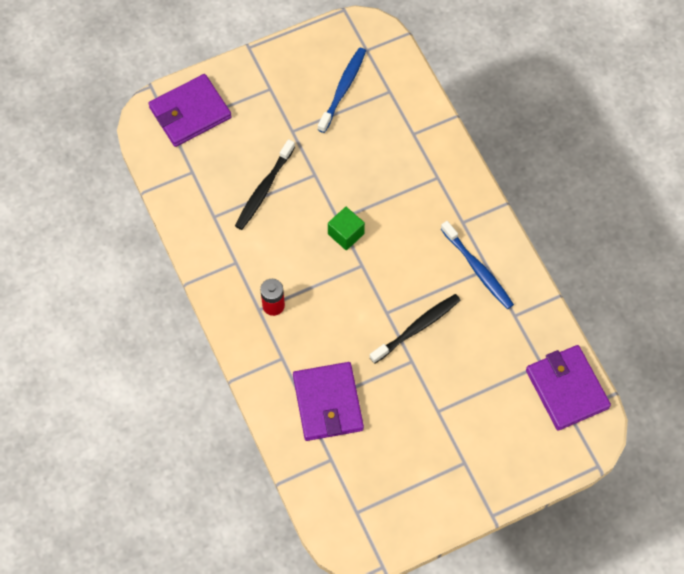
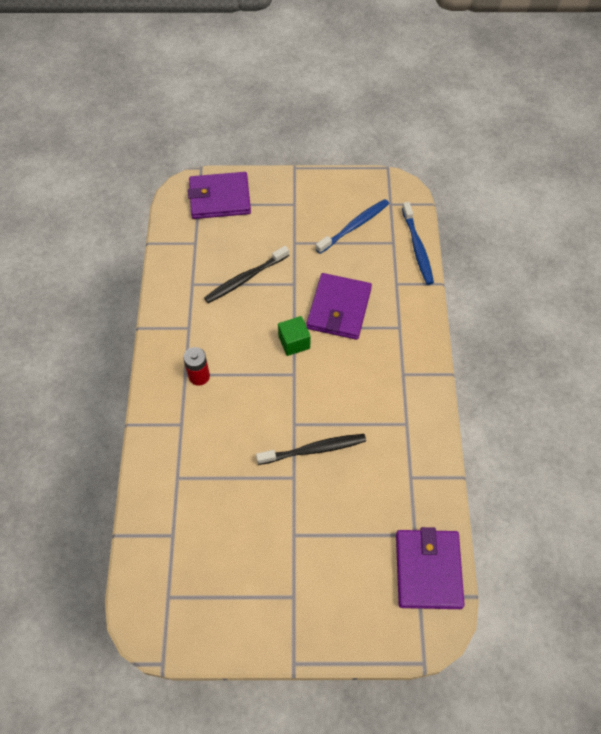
camera: 25 degrees right, 5 degrees down
purple wallet [293,362,364,441] -> purple wallet moved to [306,273,372,340]
blue toothbrush [441,221,514,309] -> blue toothbrush moved to [402,202,434,285]

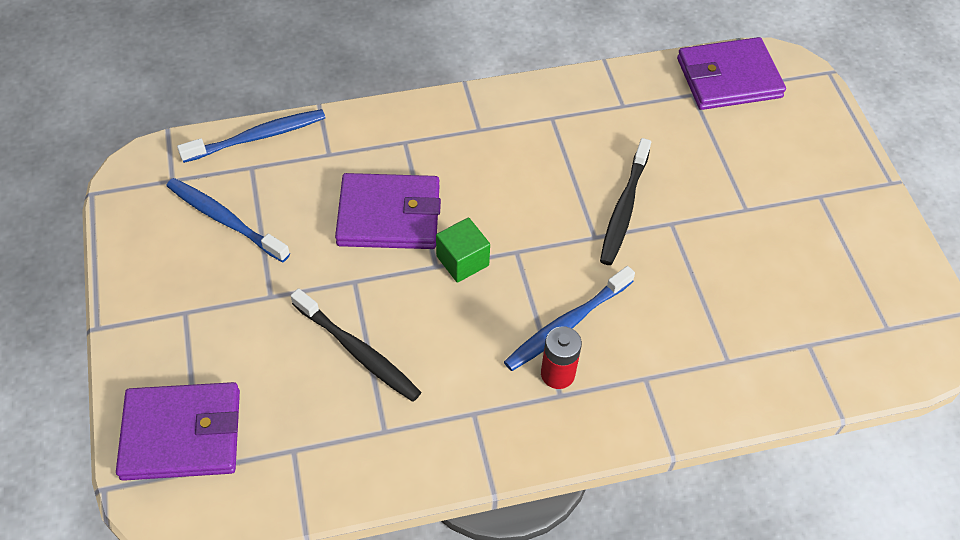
camera: 105 degrees left, 5 degrees down
purple wallet [188,172,251,219] -> purple wallet turned 75 degrees counterclockwise [116,382,240,481]
black toothbrush [256,434,366,465] -> black toothbrush turned 135 degrees counterclockwise [600,138,651,265]
none -> blue toothbrush [504,266,635,371]

